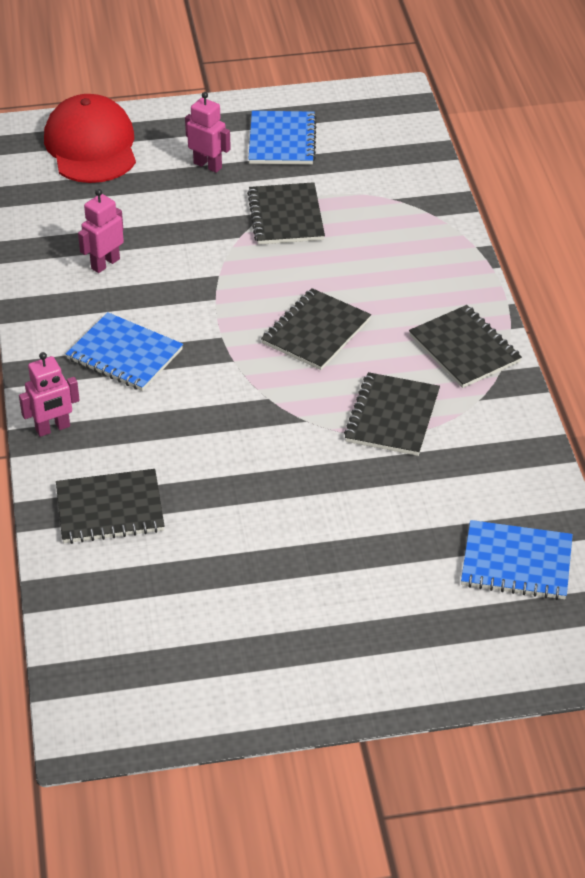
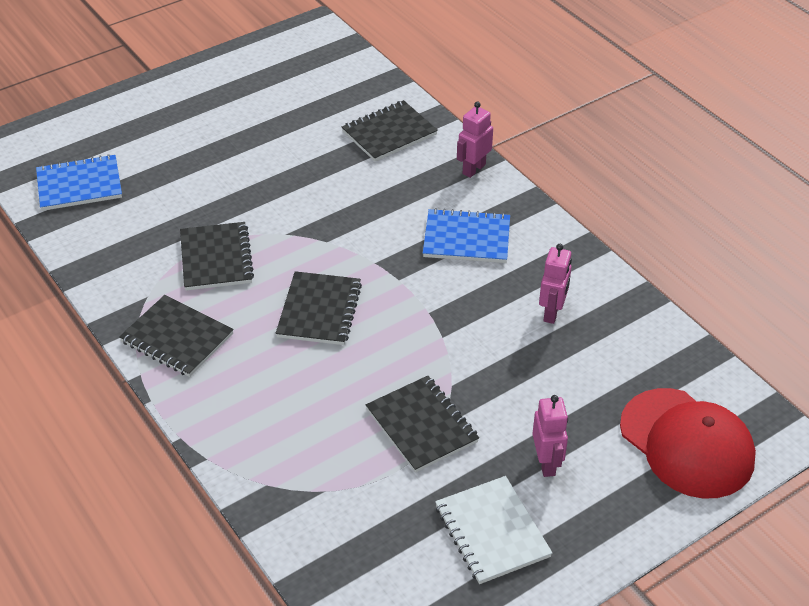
camera: 155 degrees right, 0 degrees up
pink robot [185,92,231,173] -> pink robot turned 105 degrees counterclockwise [533,395,568,477]
blue notebook [248,111,317,165] -> white notebook [435,476,552,584]

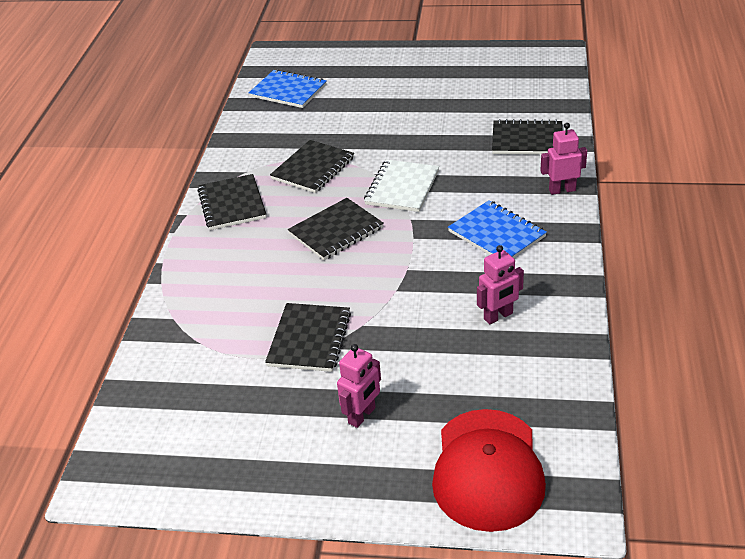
camera: 45 degrees right, 5 degrees down
white notebook [435,476,552,584] -> white notebook moved to [364,159,439,212]

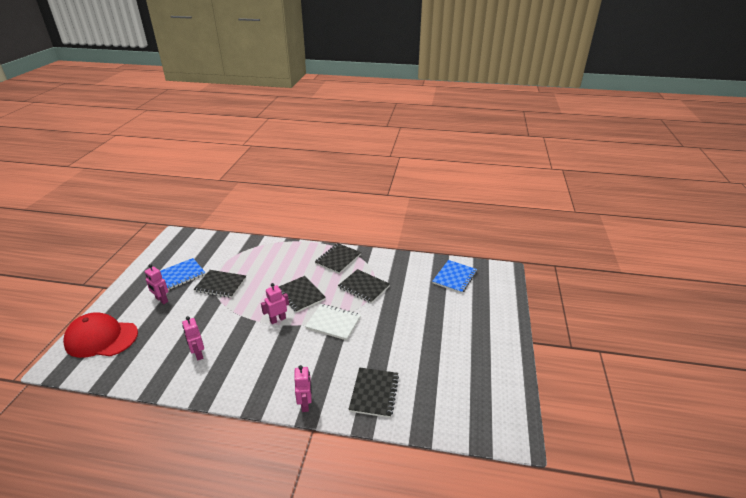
camera: 90 degrees right, 5 degrees down
black notebook [198,174,266,230] -> black notebook turned 45 degrees counterclockwise [315,243,361,274]
blue notebook [448,200,547,258] -> blue notebook moved to [160,258,206,290]
none -> pink robot [261,283,289,324]

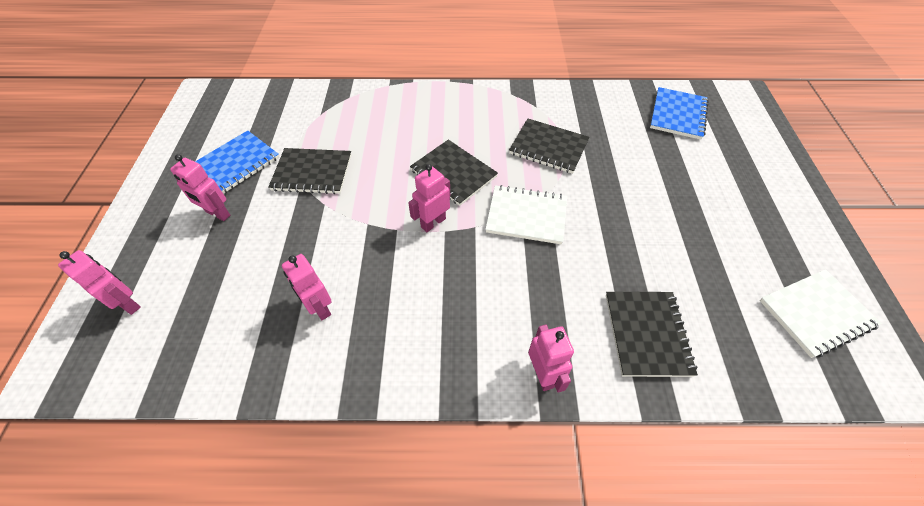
camera: 10 degrees left, 20 degrees up
red cap [63,312,138,358] -> pink robot [58,250,141,315]
black notebook [315,243,361,274] -> none
none -> white notebook [760,269,882,358]

